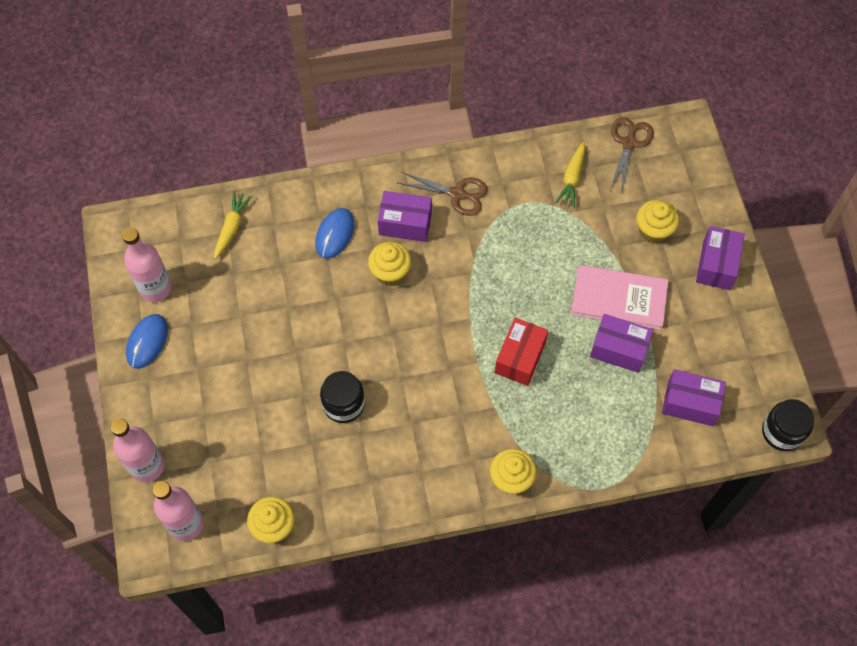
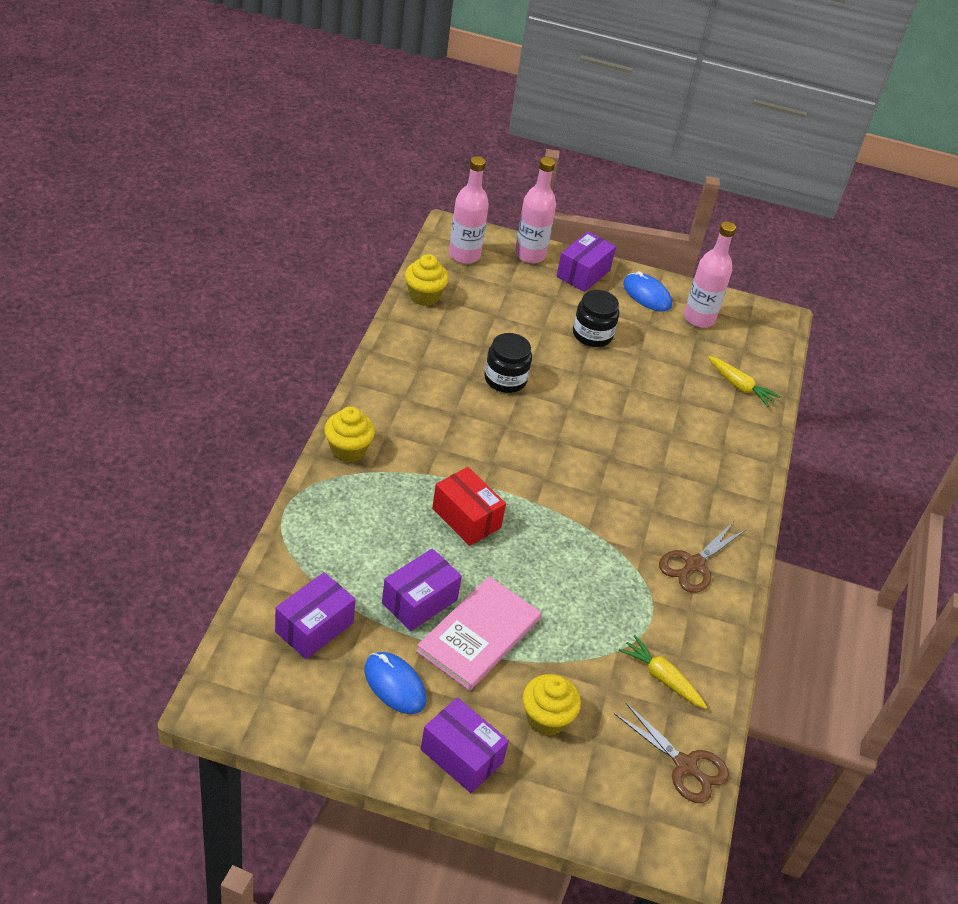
camera: 110 degrees right, 20 degrees down
blue mouse [315,208,354,259] -> blue mouse moved to [365,652,426,714]
yellow cupcake [368,242,411,286] -> none
purple box [378,191,432,242] -> purple box moved to [557,231,616,292]
black jar [762,399,814,451] -> black jar moved to [573,290,619,347]

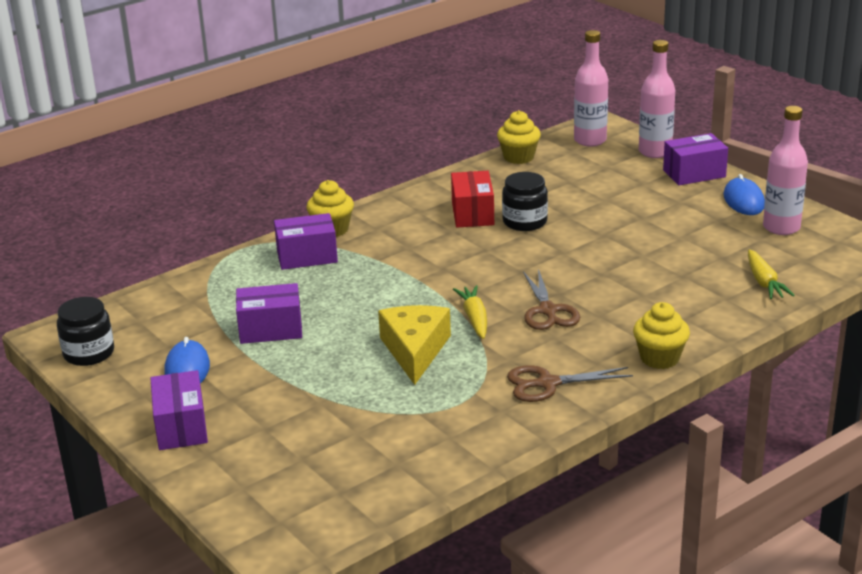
camera: 45 degrees right, 15 degrees down
purple box [275,572,356,659] -> purple box moved to [274,213,338,270]
pink book [416,576,541,691] -> none
red box [432,467,506,546] -> red box moved to [451,171,494,228]
yellow cupcake [523,674,581,736] -> yellow cupcake moved to [633,302,690,369]
black jar [573,290,619,347] -> black jar moved to [57,297,114,366]
brown scissors [614,702,729,803] -> brown scissors moved to [523,269,580,330]
yellow carrot [619,635,707,709] -> yellow carrot moved to [453,285,487,339]
none -> yellow cheese [378,305,451,385]

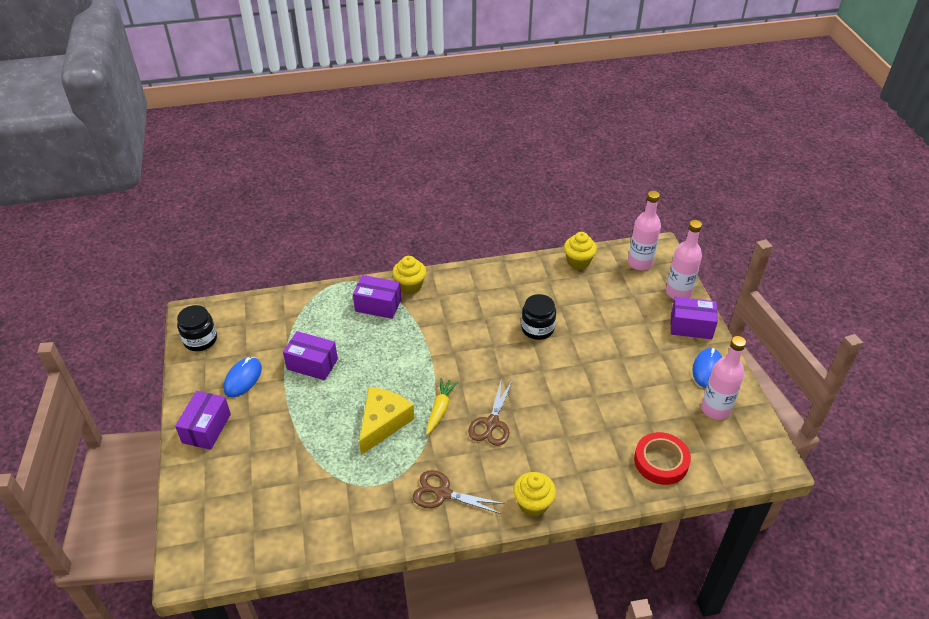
camera: 25 degrees right, 15 degrees up
red box [451,171,494,228] -> none
yellow carrot [748,249,795,299] -> red tape [634,432,691,485]

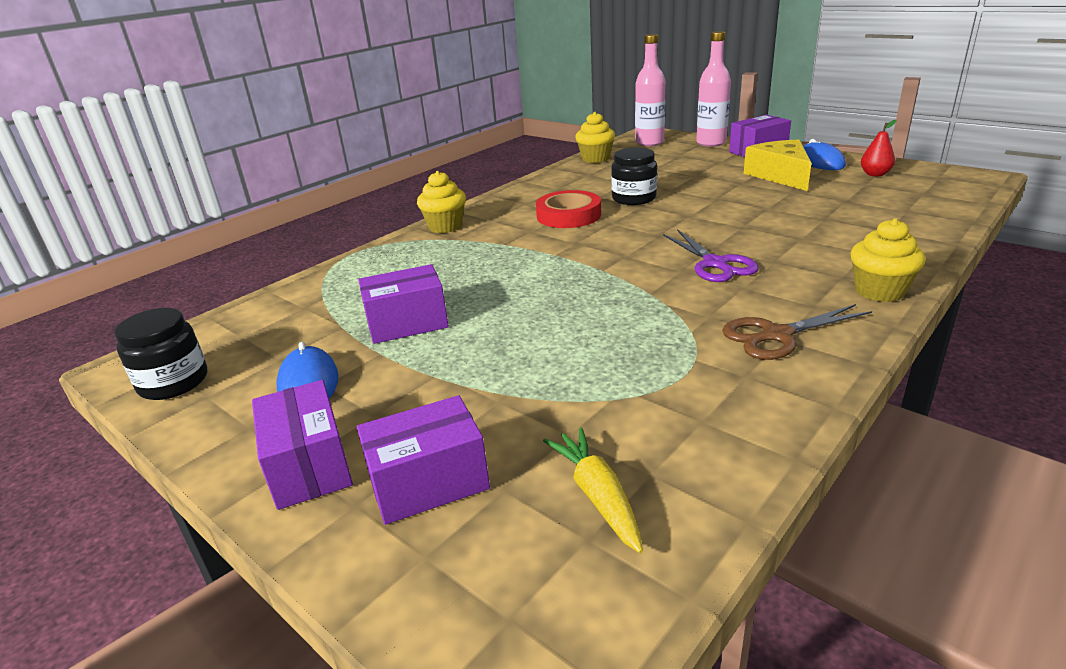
camera: 35 degrees left, 15 degrees down
purple box [353,275,401,319] -> purple box moved to [357,395,490,525]
yellow cheese [359,387,414,455] -> yellow cheese moved to [744,139,811,191]
yellow carrot [426,378,458,435] -> yellow carrot moved to [543,427,643,553]
brown scissors [468,380,513,446] -> purple scissors [663,229,759,282]
red tape [634,432,691,485] -> red tape moved to [536,190,601,228]
pink bottle [701,336,746,420] -> red pear [861,120,897,177]

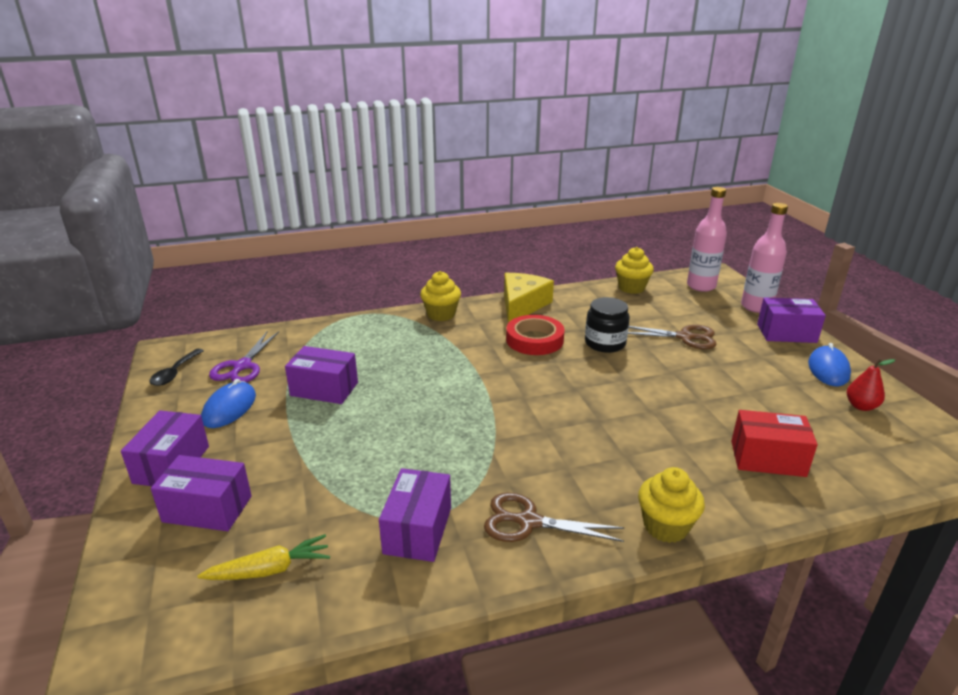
camera: 30 degrees right, 0 degrees up
black jar [115,308,207,400] -> black spoon [149,349,204,386]
yellow carrot [543,427,643,553] -> yellow carrot turned 60 degrees clockwise [197,534,330,580]
purple scissors [663,229,759,282] -> purple scissors moved to [209,332,279,382]
yellow cheese [744,139,811,191] -> yellow cheese moved to [504,273,554,323]
none -> purple box [379,468,451,562]
none -> brown scissors [628,325,717,349]
none -> red box [731,410,818,477]

